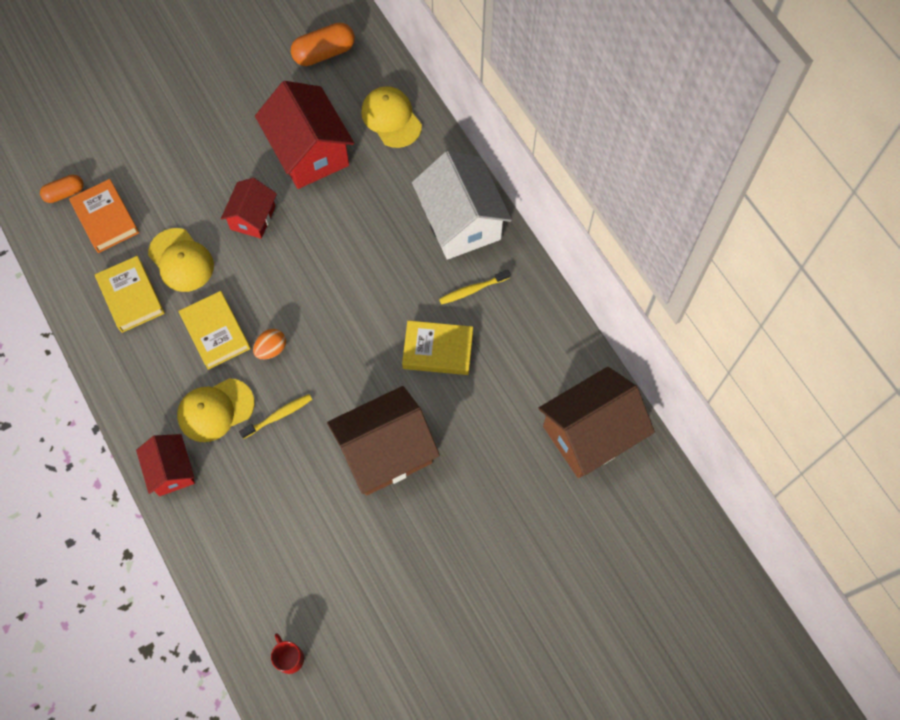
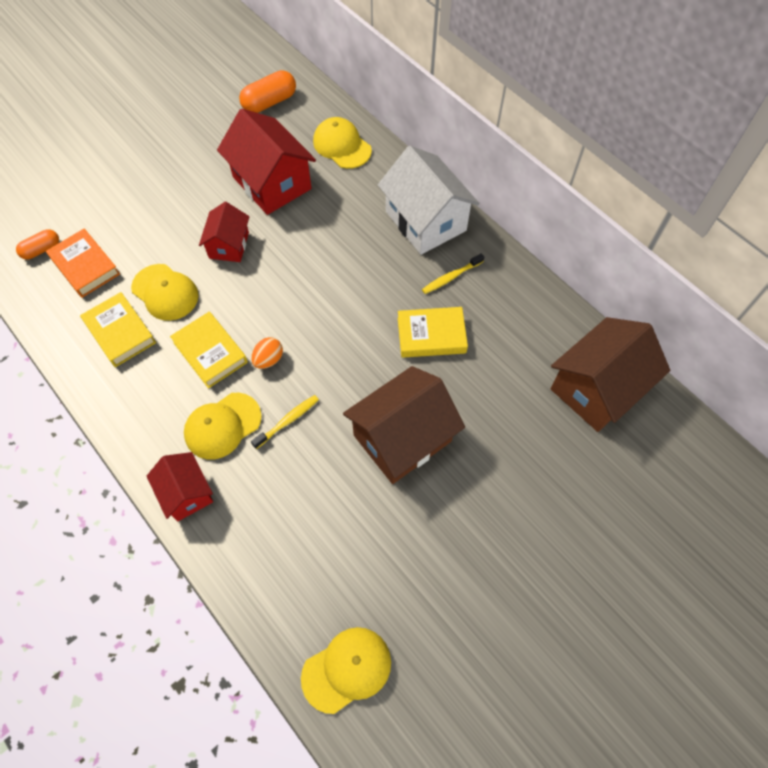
camera: 10 degrees left, 5 degrees down
red mug [271,633,304,674] -> yellow cap [301,627,391,714]

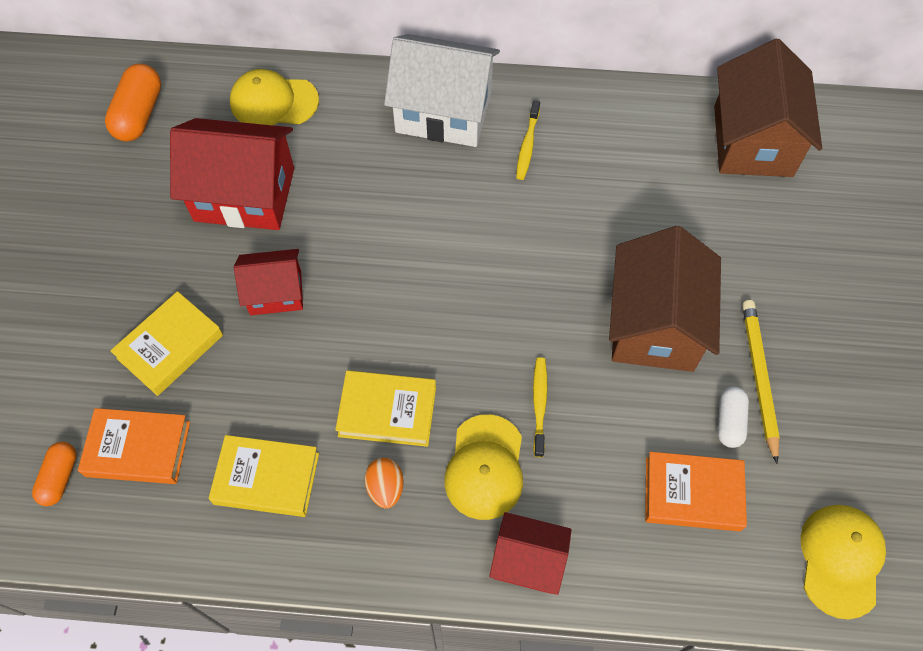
camera: 45 degrees left, 0 degrees up
yellow cap [131,264,199,321] -> none
red house [199,202,249,262] -> red house turned 60 degrees counterclockwise [234,249,303,315]
orange egg [251,337,283,369] -> orange egg moved to [364,458,404,509]
yellow book [398,307,468,358] -> yellow book moved to [110,291,223,396]
none -> orange book [645,452,747,532]
none -> white capsule [718,386,749,448]
none -> yellow pencil [742,300,780,464]

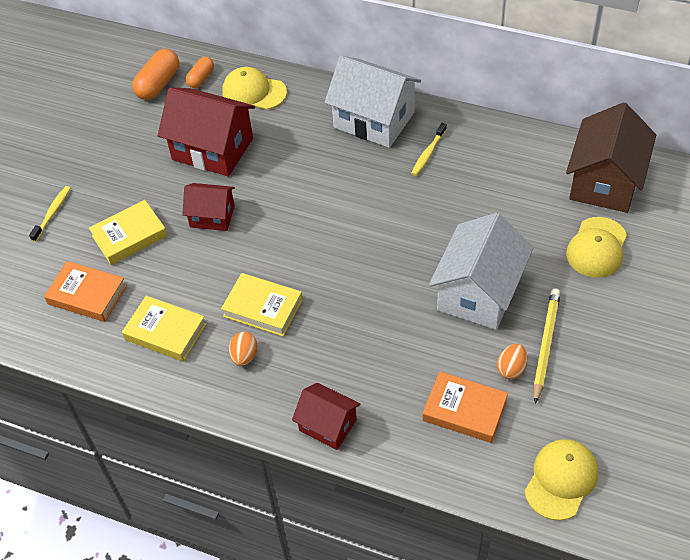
camera: 20 degrees right, 10 degrees down
orange capsule [32,442,77,506] -> orange capsule moved to [186,57,214,88]
yellow cap [444,414,523,520] -> yellow cap moved to [566,217,627,278]
yellow toothbrush [533,357,548,457] -> yellow toothbrush moved to [29,186,71,242]
brown house [609,226,721,372] -> white house [429,213,533,330]
white capsule [718,386,749,448] -> orange egg [497,344,527,380]

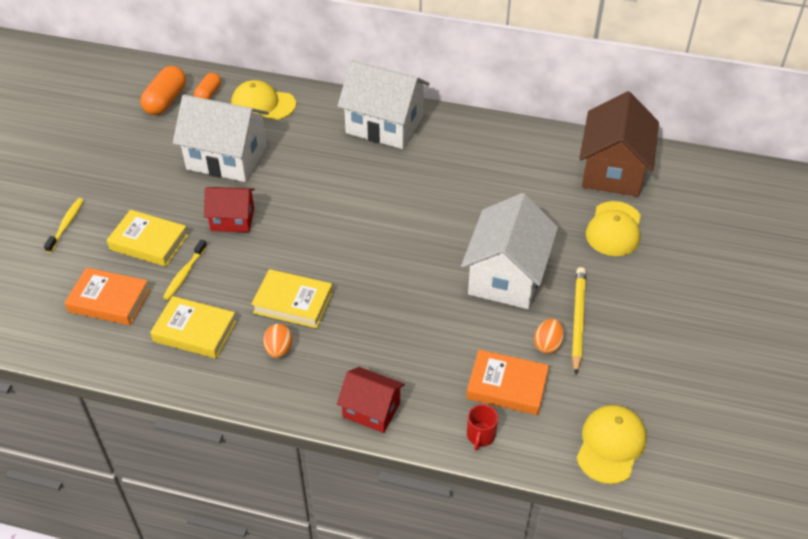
camera: 10 degrees left, 5 degrees down
yellow book [89,200,167,265] -> yellow book turned 60 degrees clockwise [107,210,188,267]
red house [158,87,255,177] -> white house [173,95,269,182]
yellow toothbrush [411,123,447,176] -> yellow toothbrush moved to [163,239,207,300]
none -> red mug [467,404,498,451]

